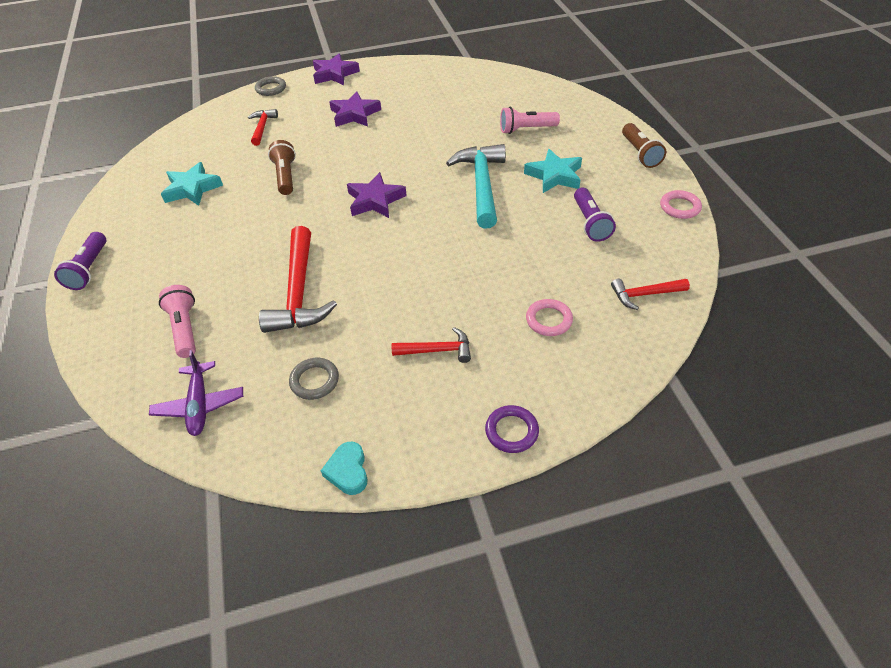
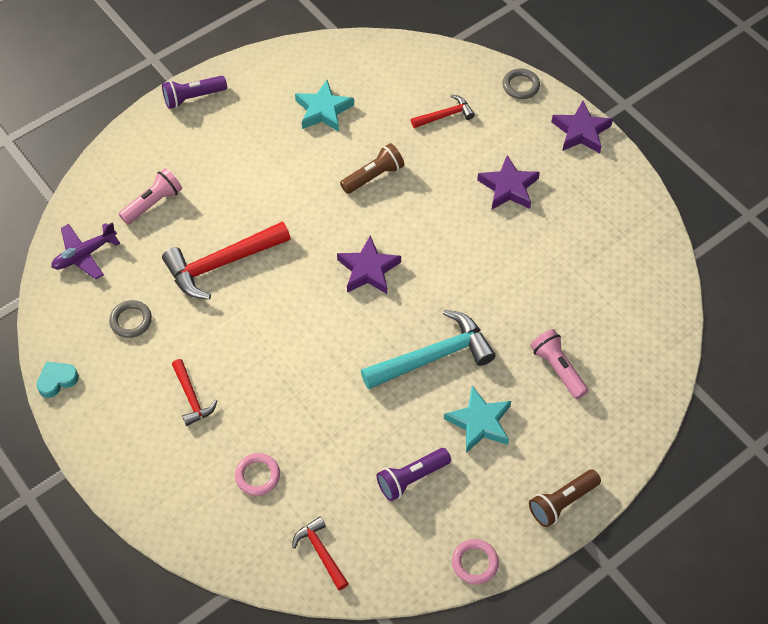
camera: 65 degrees right, 10 degrees up
purple ring [485,405,539,453] -> none

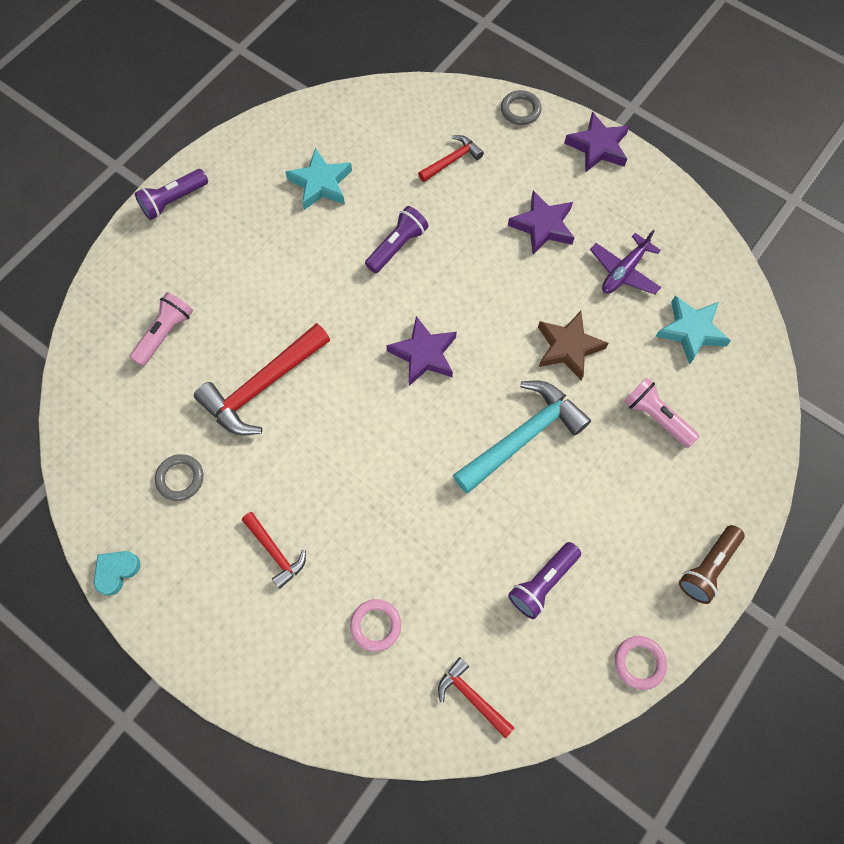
camera: 15 degrees left, 10 degrees up
purple plane [51,222,120,279] -> purple plane moved to [590,230,661,294]
brown flashlight [340,143,404,194] -> purple flashlight [365,206,429,273]
turquoise star [444,386,511,453] -> turquoise star moved to [655,296,731,365]
none -> brown star [538,311,608,380]

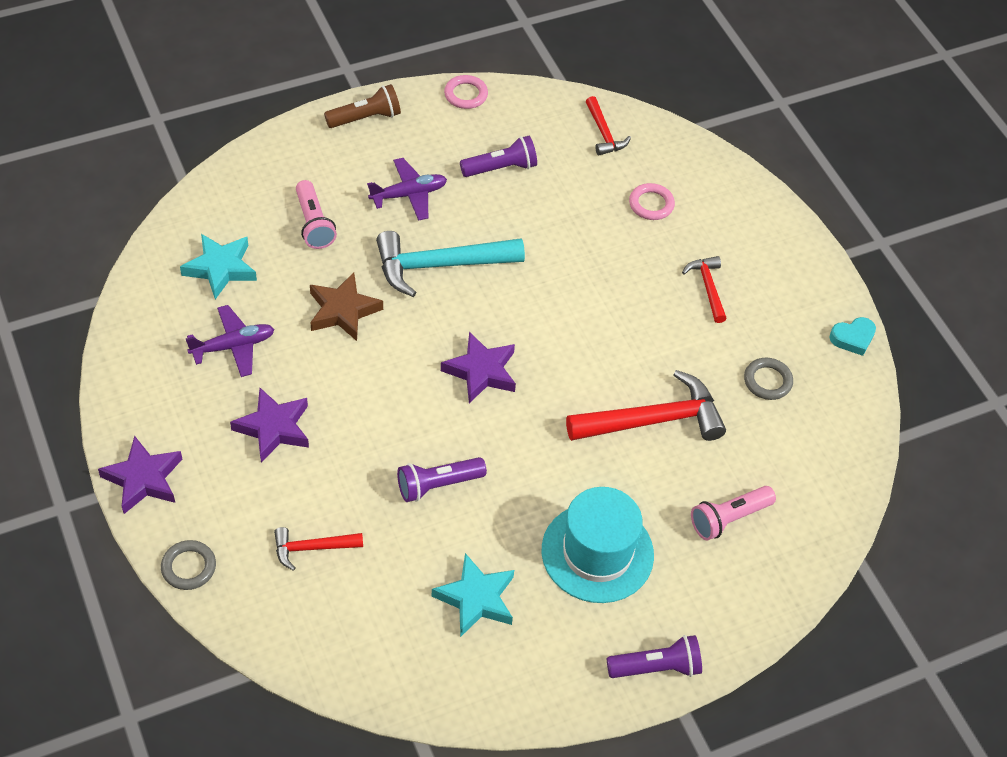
camera: 155 degrees left, 15 degrees down
none -> purple plane [367,158,447,221]
none -> turquoise hat [542,487,654,603]

